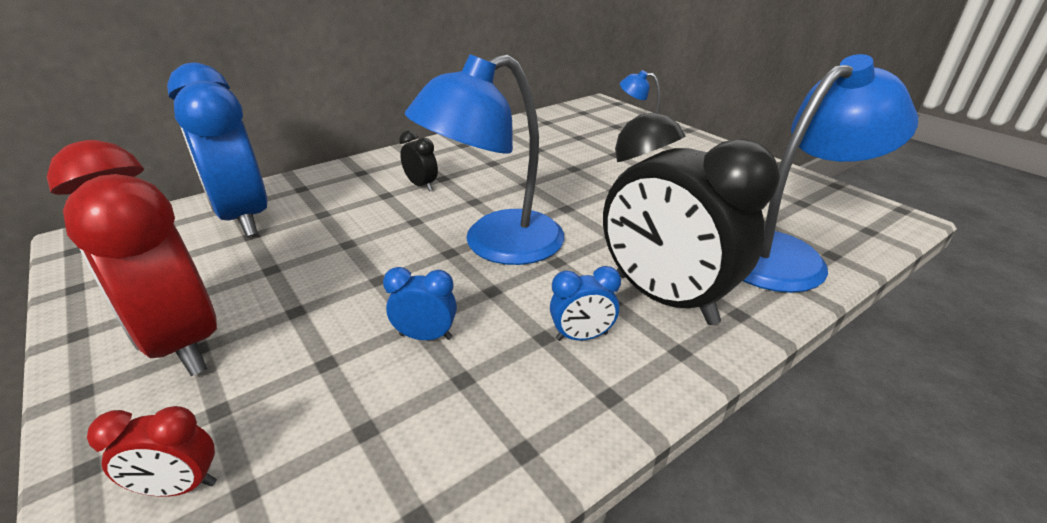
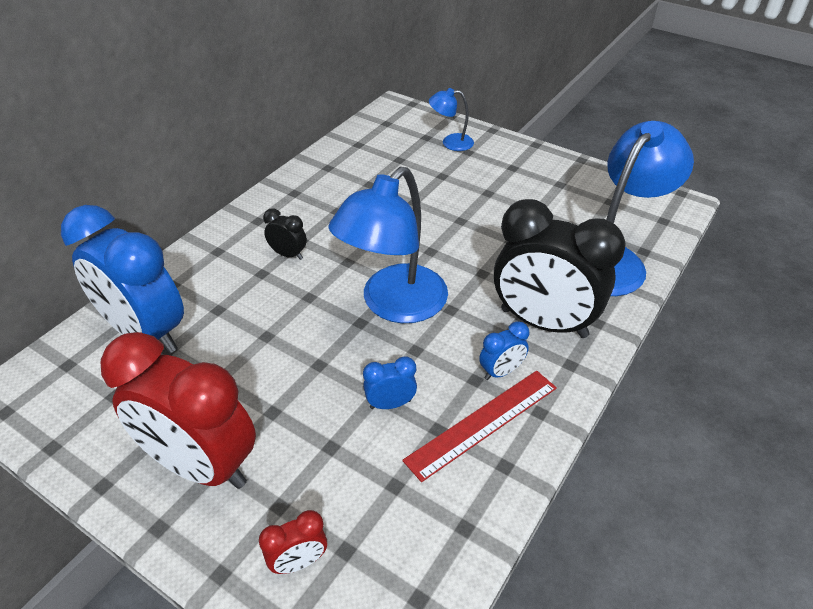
camera: 20 degrees left, 10 degrees up
none -> red ruler [402,371,557,482]

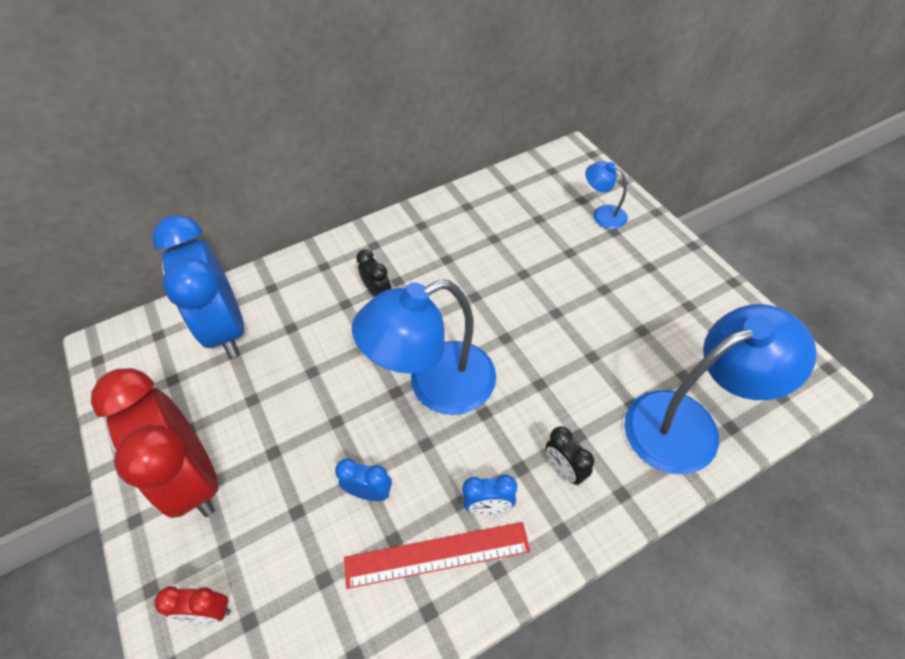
camera: 30 degrees right, 10 degrees up
black clock [494,199,626,338] -> black clock [545,426,594,485], size x0.42

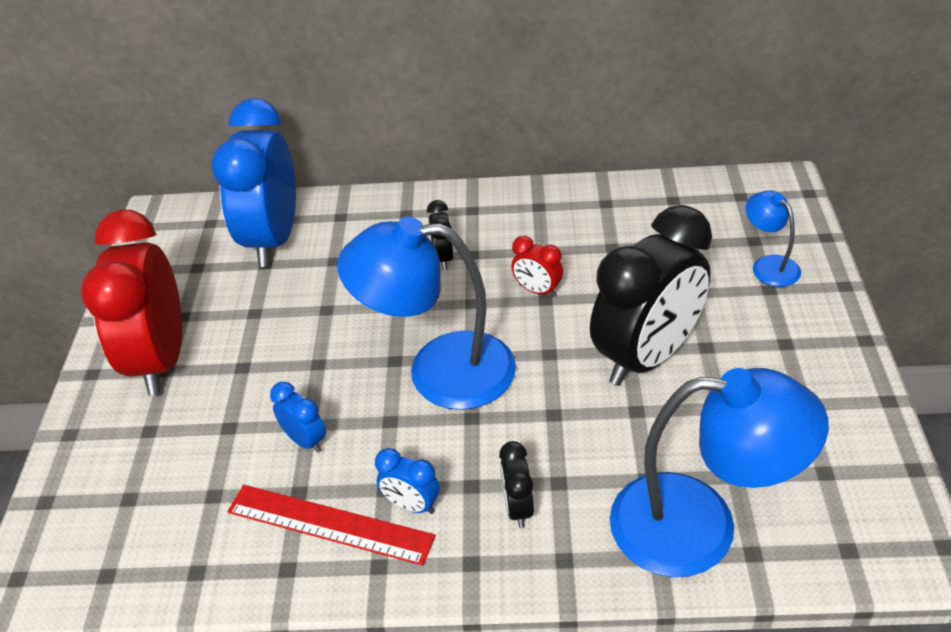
camera: 30 degrees right, 10 degrees down
red clock [154,586,231,623] -> red clock moved to [511,236,563,297]
none -> black clock [590,205,712,386]

